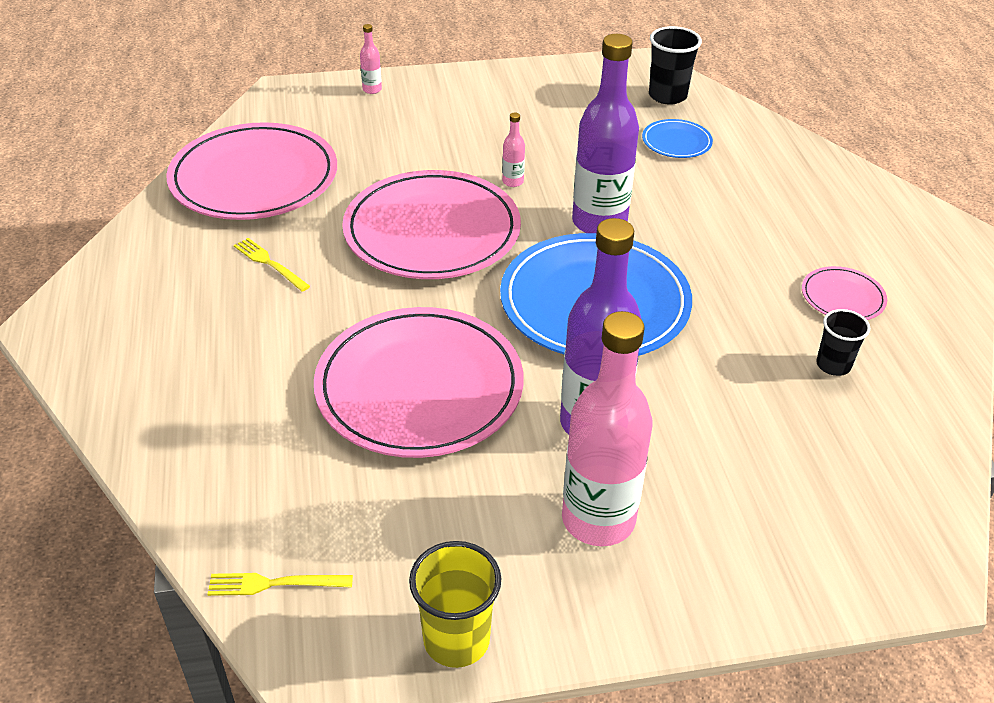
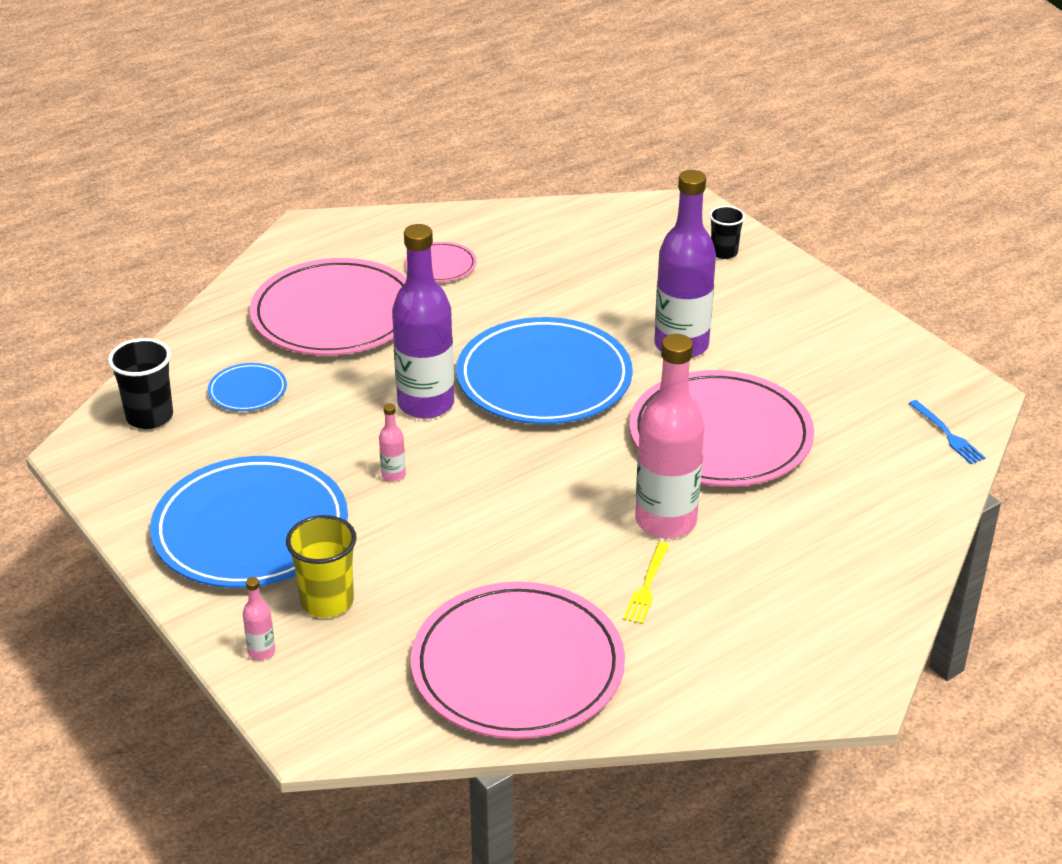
camera: 115 degrees left, 5 degrees down
yellow fork [207,573,353,596] -> blue fork [908,400,986,464]
pink plate [342,170,521,279] -> pink plate moved to [250,258,407,355]
yellow cup [409,541,501,668] -> yellow cup moved to [286,515,357,618]
pink bottle [562,311,653,546] -> pink bottle moved to [635,334,705,538]
black cup [816,309,870,376] -> black cup moved to [709,206,745,259]
none -> blue plate [150,456,348,588]

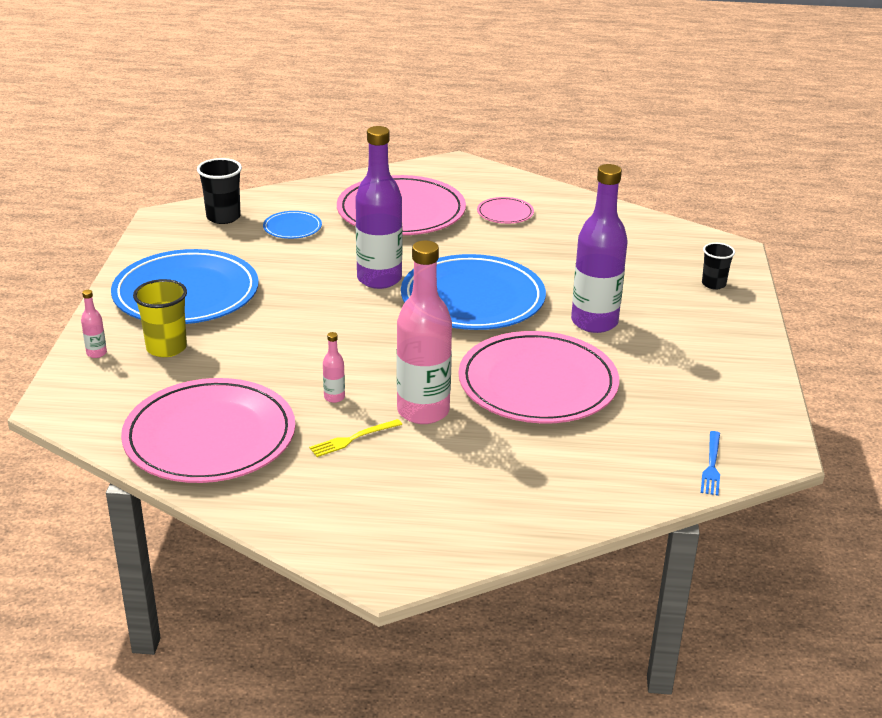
camera: 40 degrees right, 5 degrees down
pink bottle [379,404,406,482] -> pink bottle moved to [323,332,345,403]

